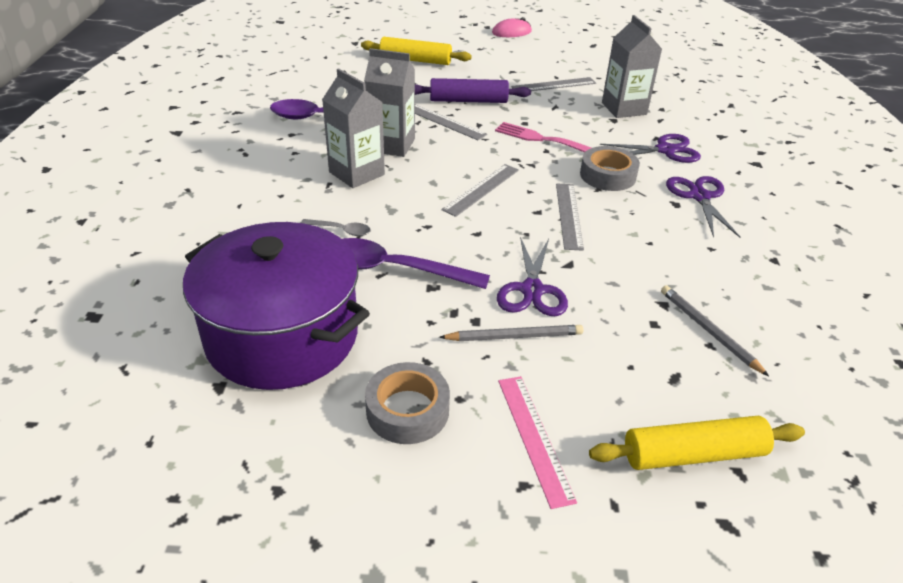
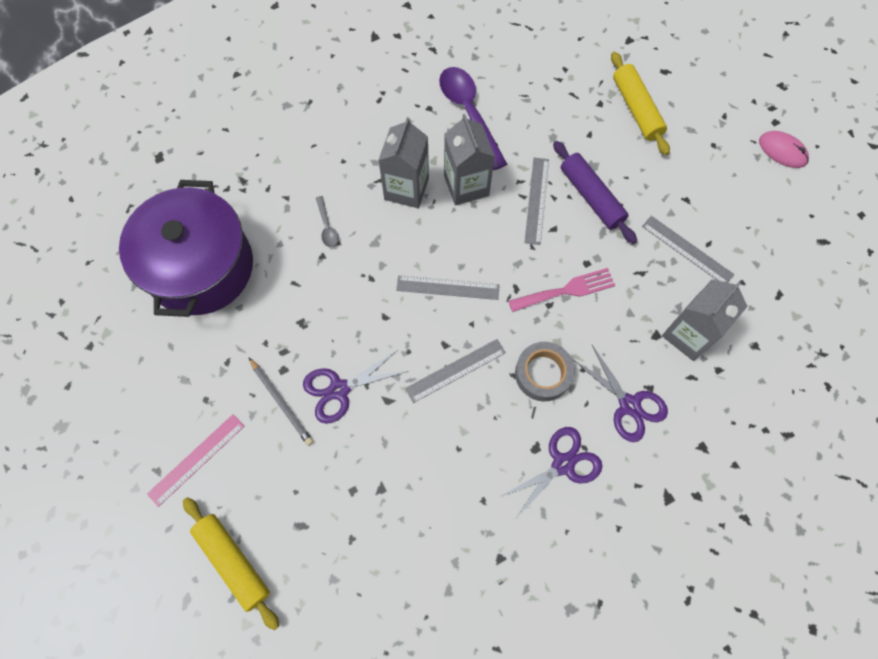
camera: 60 degrees right, 30 degrees up
purple spoon [342,238,490,289] -> none
grey tape [365,362,450,444] -> none
pink fork [495,122,591,153] -> pink fork turned 75 degrees clockwise [508,268,615,312]
grey pencil [661,285,769,376] -> none

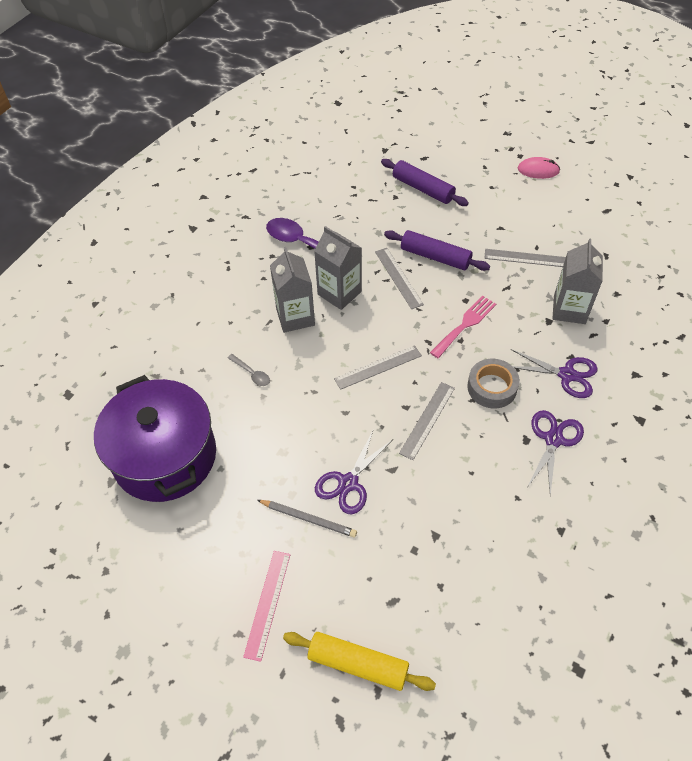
camera: 30 degrees left, 15 degrees down
yellow rolling pin [611,52,670,155] -> purple rolling pin [381,159,469,206]

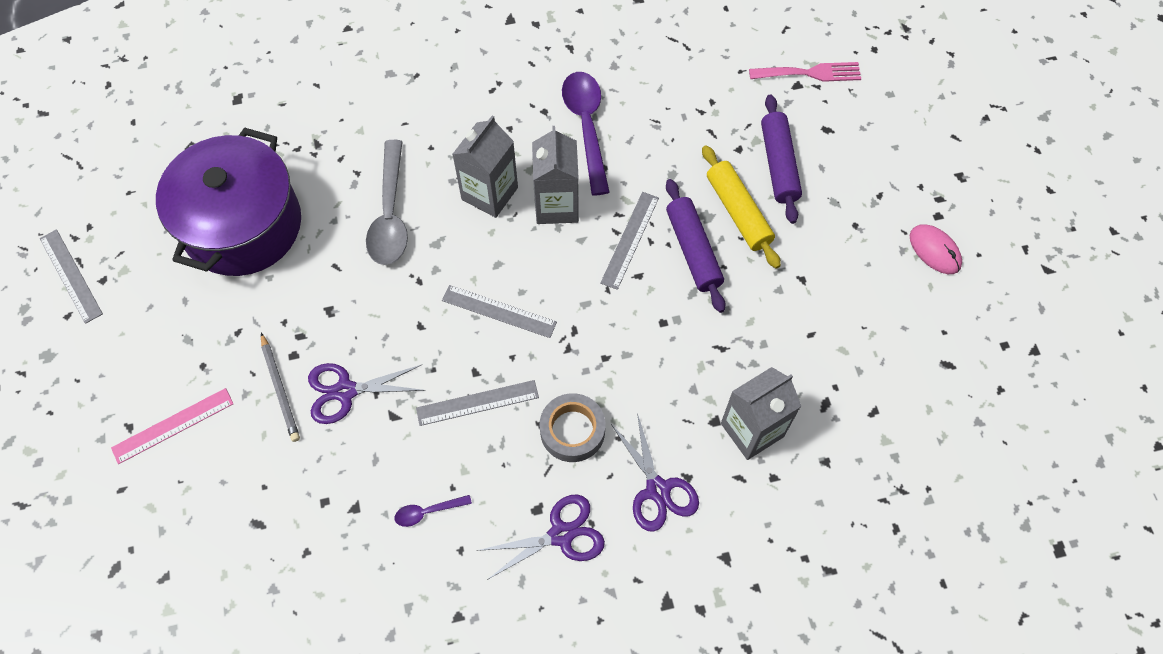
camera: 45 degrees right, 10 degrees up
grey spoon [228,354,270,386] -> grey spoon [366,140,408,265], size x2.16
yellow rolling pin [283,632,436,691] -> yellow rolling pin moved to [702,145,781,269]
pink fork [430,295,496,358] -> pink fork moved to [749,62,861,82]
grey ruler [484,249,566,267] -> grey ruler moved to [40,229,103,324]
none -> purple spoon [395,495,472,527]

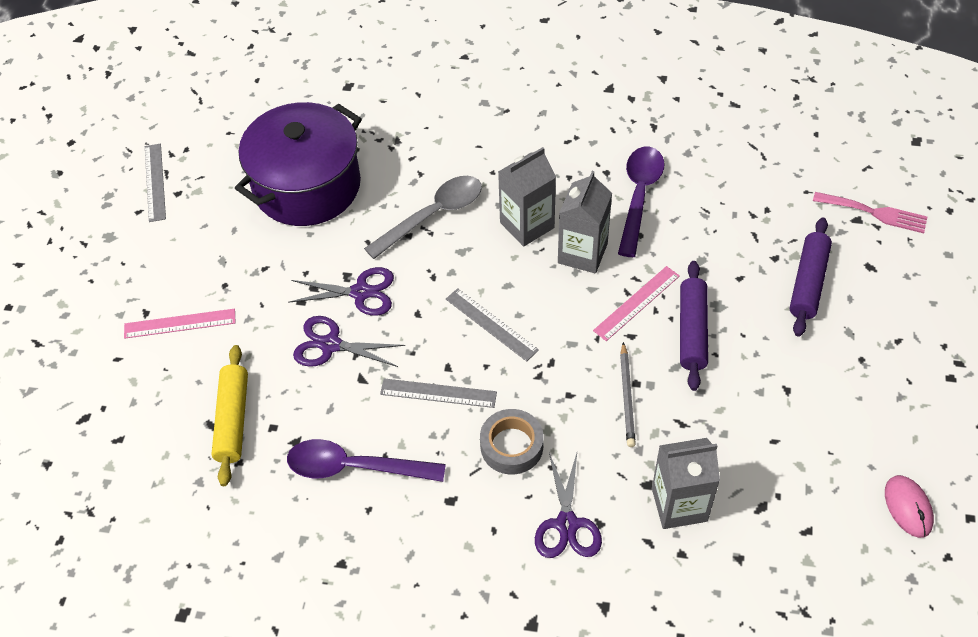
camera: 25 degrees right, 10 degrees down
grey pencil [261,333,300,442] -> grey pencil moved to [620,342,636,447]
grey spoon [366,140,408,265] -> grey spoon turned 150 degrees counterclockwise [364,176,482,259]
purple spoon [395,495,472,527] -> purple spoon [287,439,446,482], size x2.16
purple scissors [477,494,605,580] -> purple scissors moved to [288,267,394,316]
grey ruler [600,192,659,290] -> pink ruler [593,266,680,341]
yellow rolling pin [702,145,781,269] -> yellow rolling pin moved to [212,345,248,486]
pink mouse [910,224,962,274] -> pink mouse moved to [885,475,934,538]

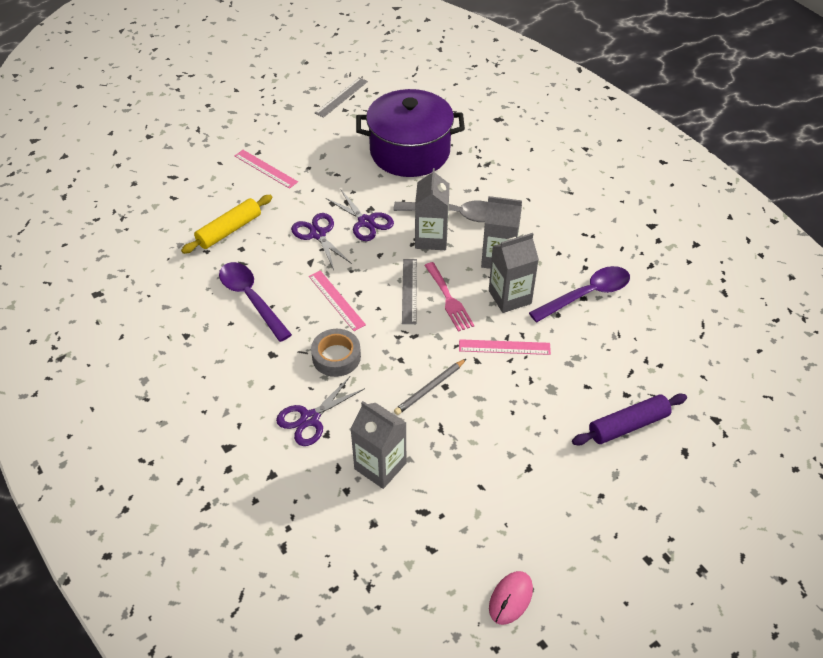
camera: 45 degrees right, 5 degrees down
grey ruler [380,378,497,408] -> pink ruler [309,270,366,331]
purple rolling pin [680,261,708,391] -> none
pink fork [813,192,927,233] -> pink fork moved to [424,262,474,332]
none -> grey carton [415,168,450,250]

